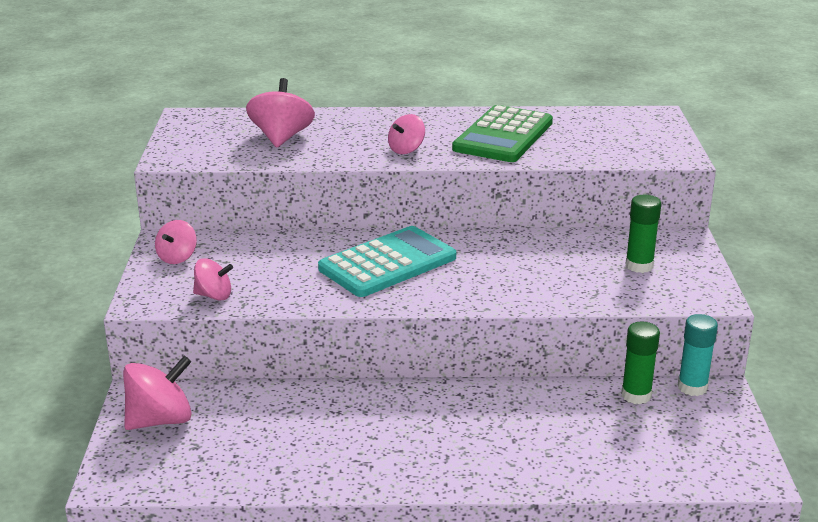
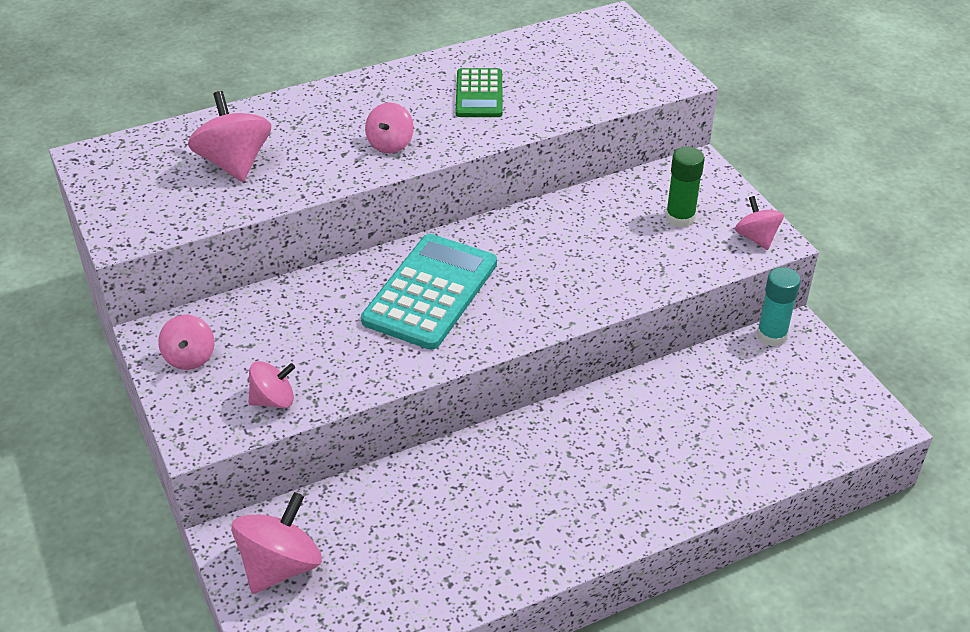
camera: 25 degrees left, 15 degrees up
green calculator [452,105,553,162] -> green calculator [456,68,503,117], size x0.60
green glue stick [621,322,660,404] -> none
none -> pink spinning top [735,196,784,250]

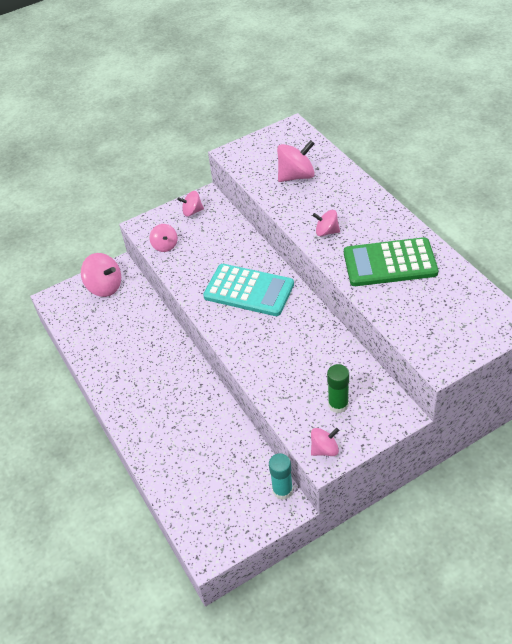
camera: 90 degrees right, 5 degrees up
green calculator [456,68,503,117] -> green calculator [344,237,438,286], size x1.68

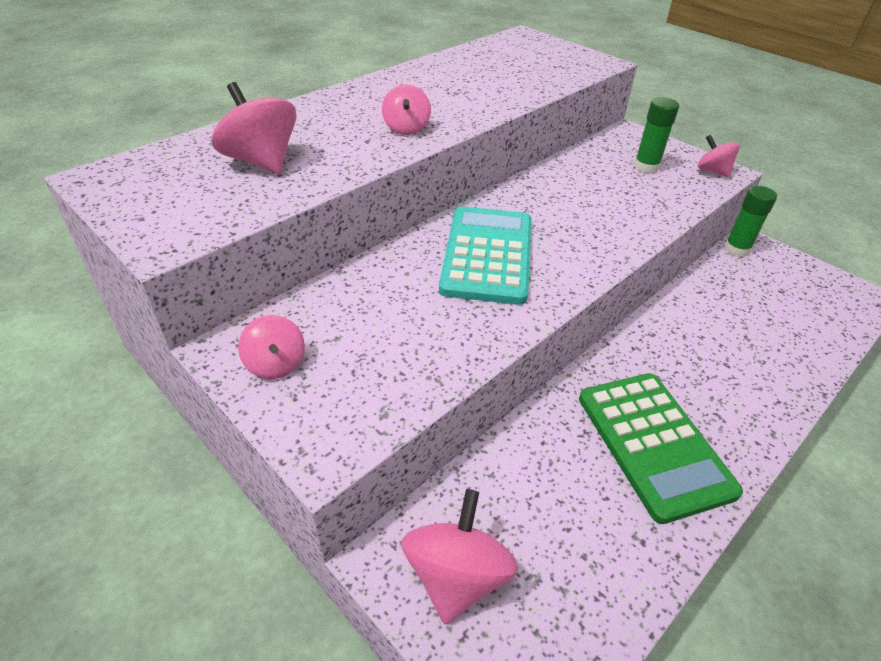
camera: 110 degrees left, 5 degrees down
pink spinning top [150,224,178,252] -> none
turquoise glue stick [269,453,293,500] -> green glue stick [724,186,777,257]
green calculator [344,237,438,286] -> green calculator moved to [579,373,743,524]

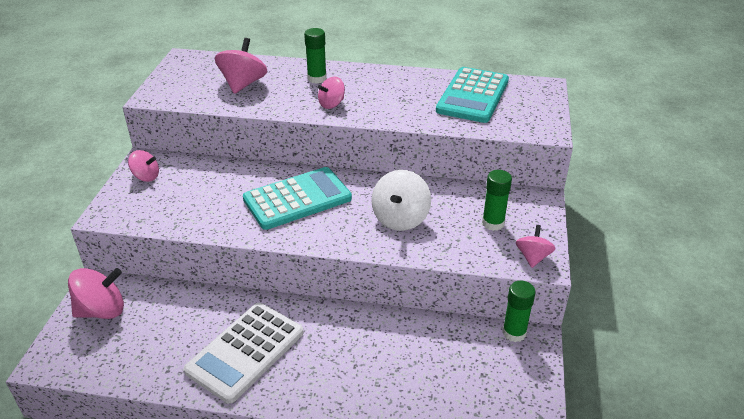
camera: 55 degrees right, 5 degrees down
pink spinning top [238,315,305,379] -> pink spinning top turned 105 degrees counterclockwise [128,150,159,182]
green calculator [579,373,743,524] -> white calculator [184,303,304,404]
none -> green glue stick [304,28,327,84]
none -> white spinning top [371,170,431,231]
none -> turquoise calculator [436,67,509,123]

